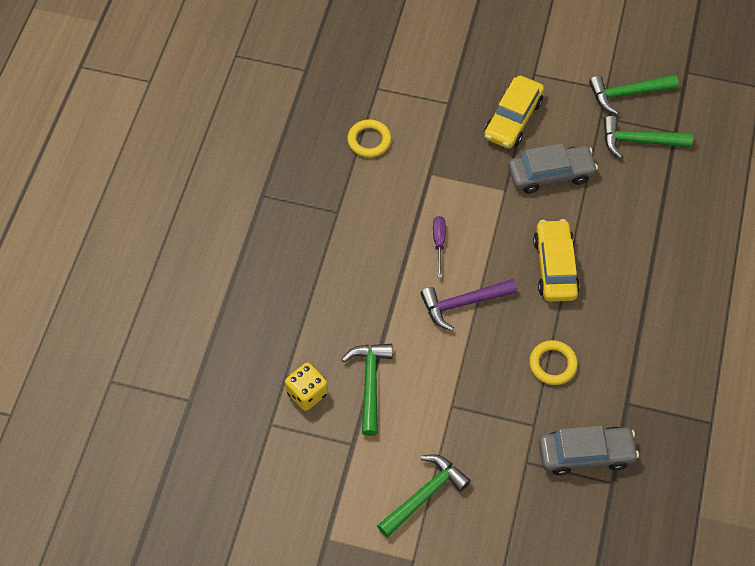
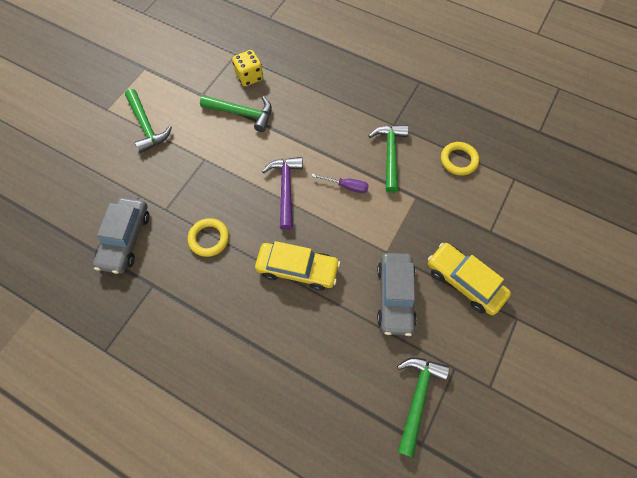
camera: 105 degrees right, 5 degrees up
green hammer [589,75,679,115] -> green hammer moved to [369,125,409,193]

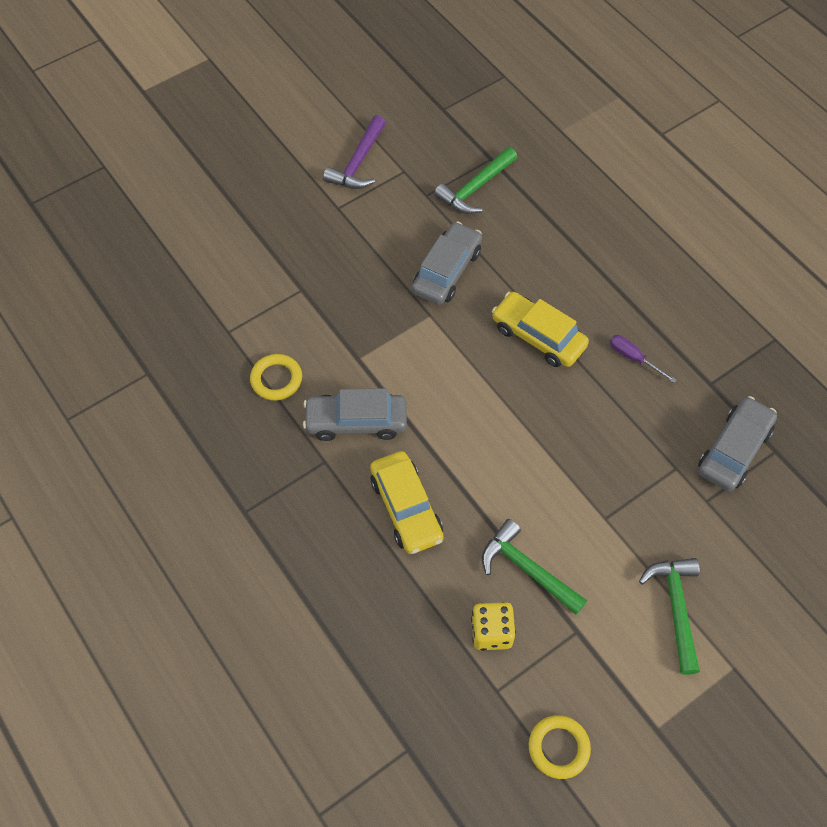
camera: 155 degrees left, 5 degrees down
yellow ring [188,218,229,257] -> yellow ring moved to [528,715,591,779]
purple hammer [262,157,303,230] -> purple hammer moved to [323,115,386,189]
purple screwdriver [311,174,369,193] -> purple screwdriver moved to [610,335,676,383]
green hammer [369,125,409,193] -> grey car [303,388,407,441]
yellow car [428,243,511,315] -> yellow car moved to [370,451,444,554]

